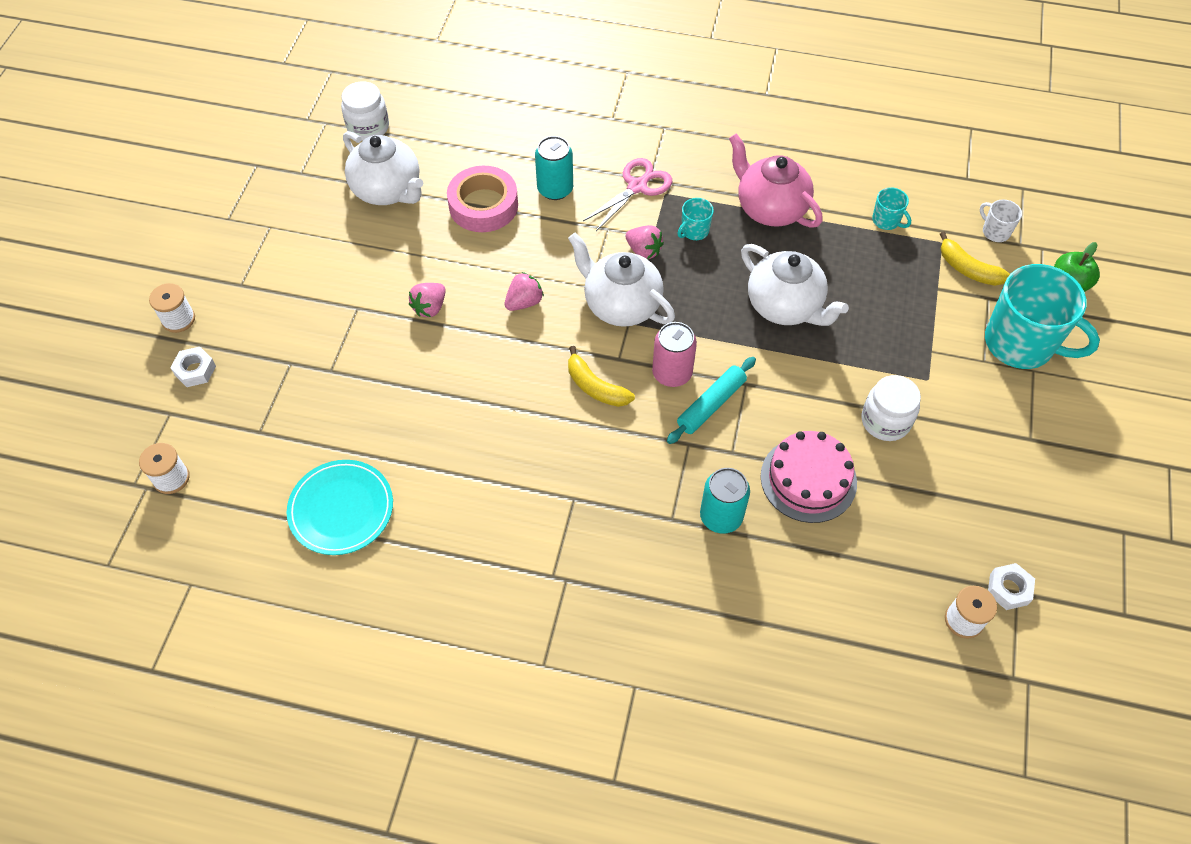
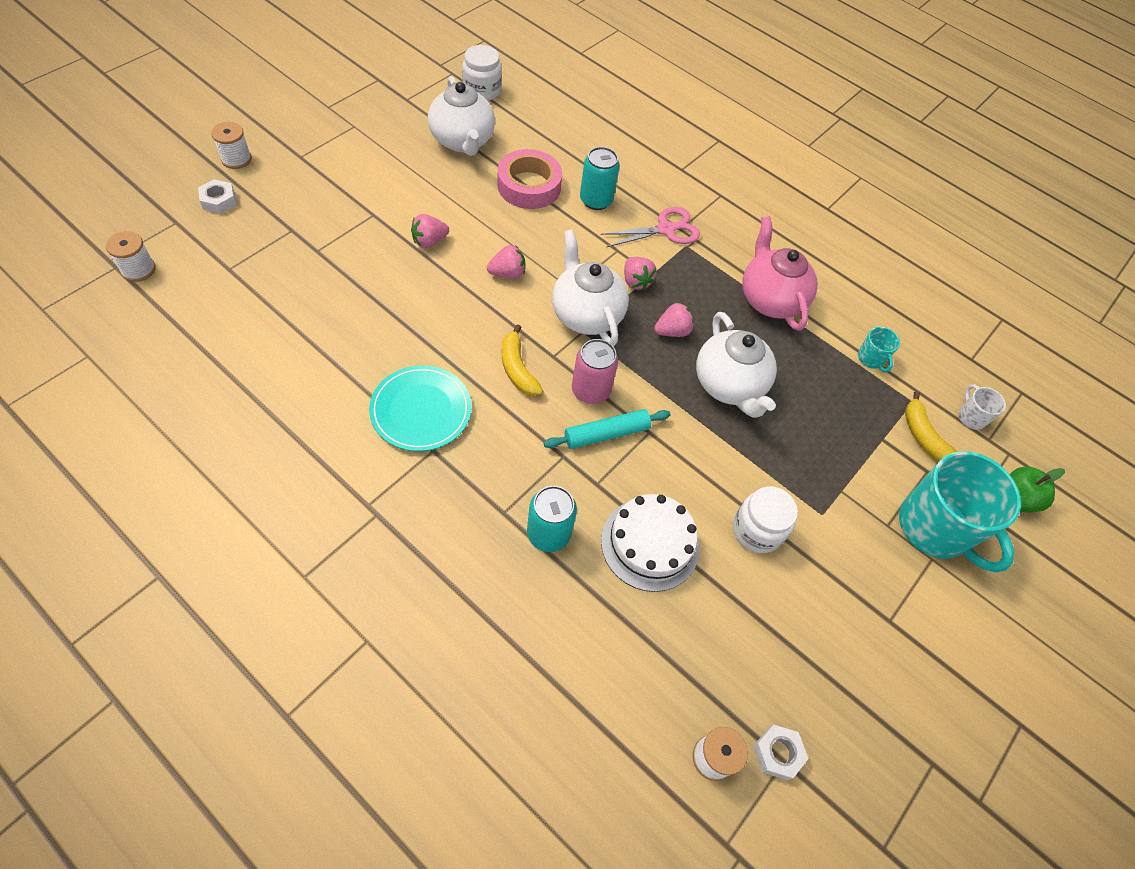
camera: 20 degrees right, 0 degrees up
turquoise plate [287,460,393,555] -> turquoise plate moved to [369,365,471,451]
turquoise mug [677,198,714,240] -> none
pink cake [761,431,857,523] -> white cake [601,494,700,592]
none -> pink strawberry [654,303,694,337]

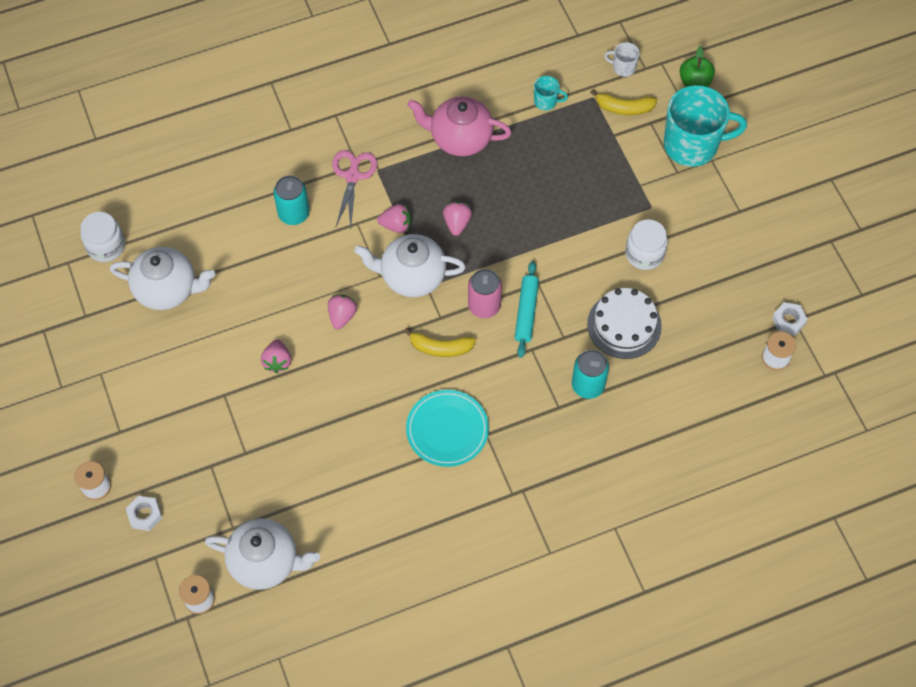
camera: 55 degrees left, 5 degrees up
pink tape [497,149,562,209] -> none
white teapot [696,312,777,418] -> white teapot moved to [205,518,320,590]

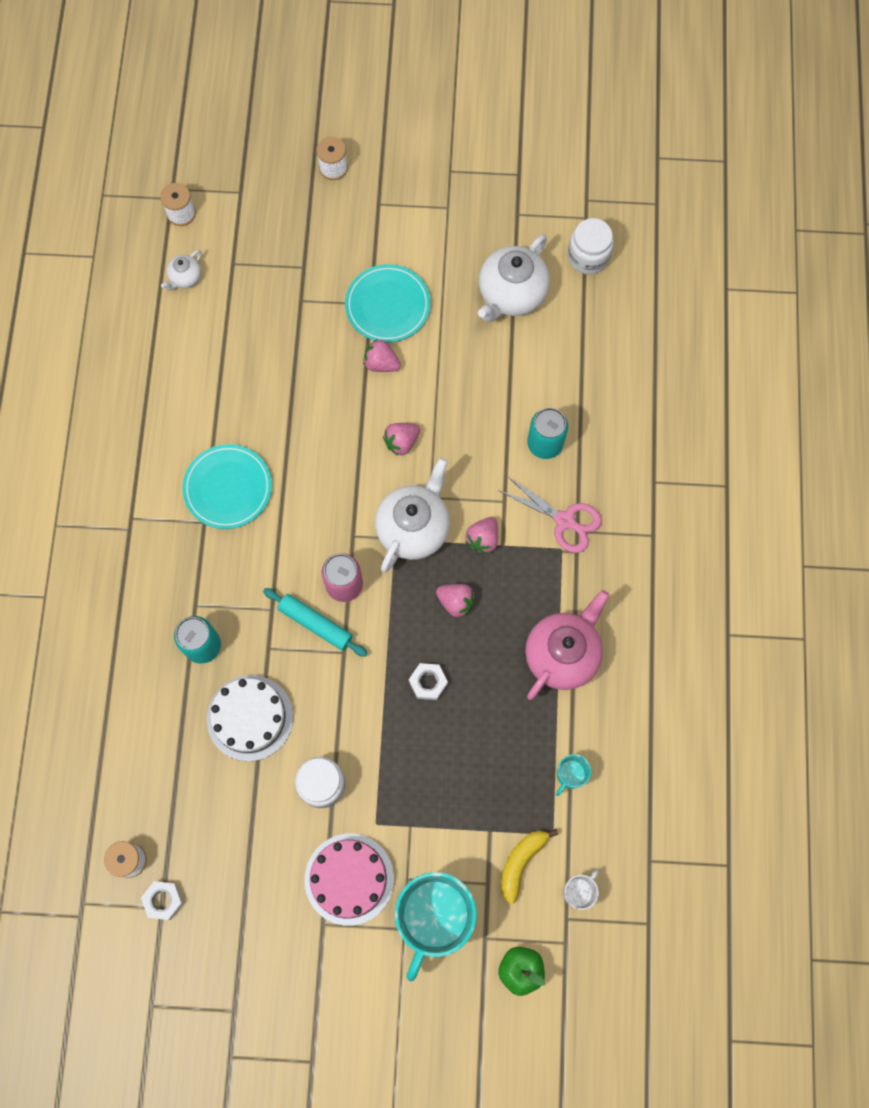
camera: 115 degrees right, 10 degrees up
white nut [126,496,162,531] -> white nut moved to [409,663,448,700]
white teapot [205,518,320,590] -> white teapot [161,250,202,291], size x0.48
pink strawberry [328,295,357,329] -> pink strawberry turned 105 degrees clockwise [383,423,420,456]
yellow banana [404,328,476,357] -> none
none -> pink cake [305,834,394,926]
none -> turquoise plate [345,264,431,342]

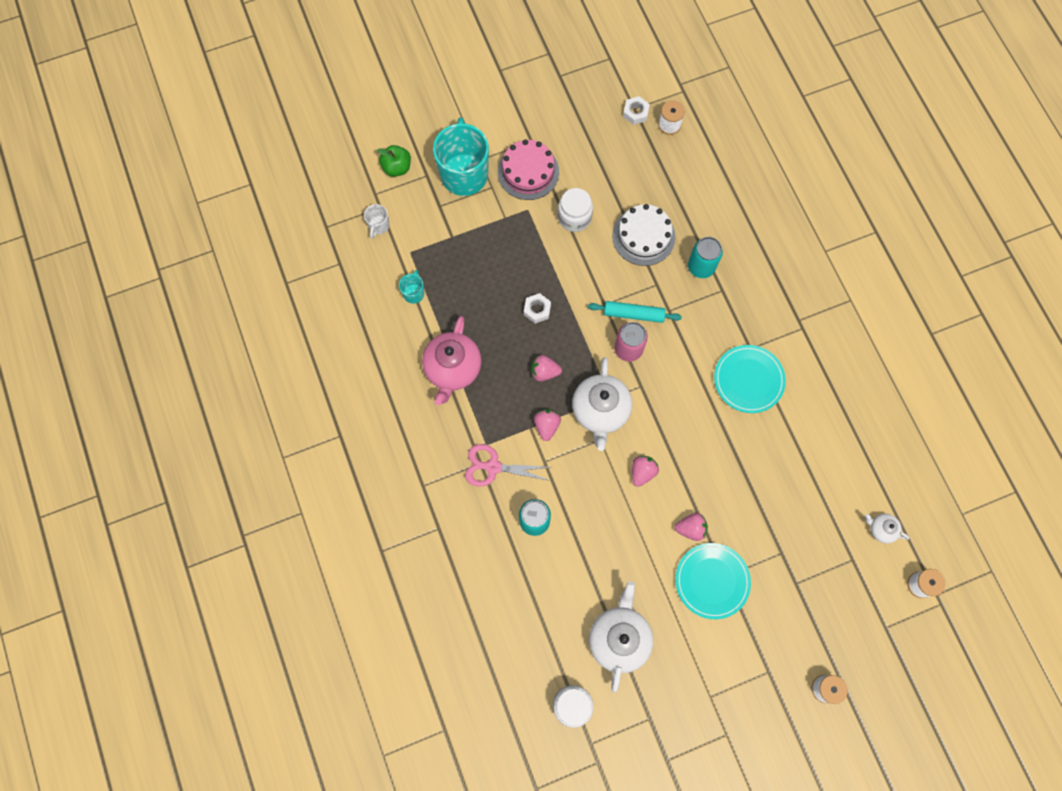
camera: 155 degrees right, 0 degrees up
white teapot [161,250,202,291] -> white teapot turned 75 degrees counterclockwise [865,514,909,544]
yellow banana [501,829,558,904] -> none

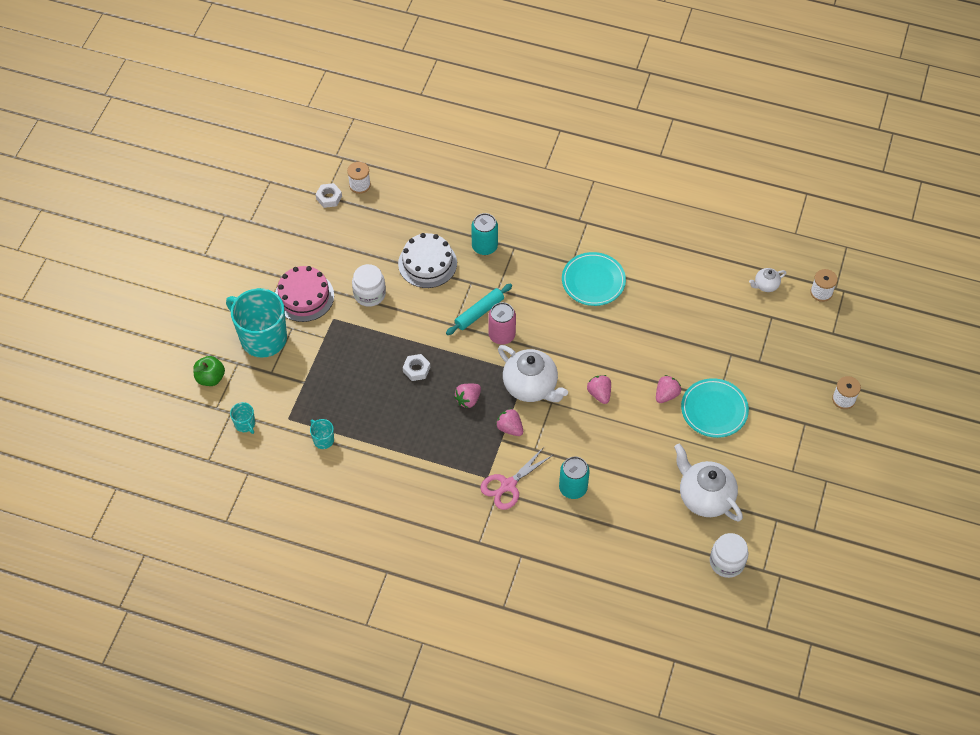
camera: 50 degrees left, 15 degrees down
white mug [364,204,390,239] -> turquoise mug [230,402,255,434]
pink teapot [422,316,482,405] -> none

